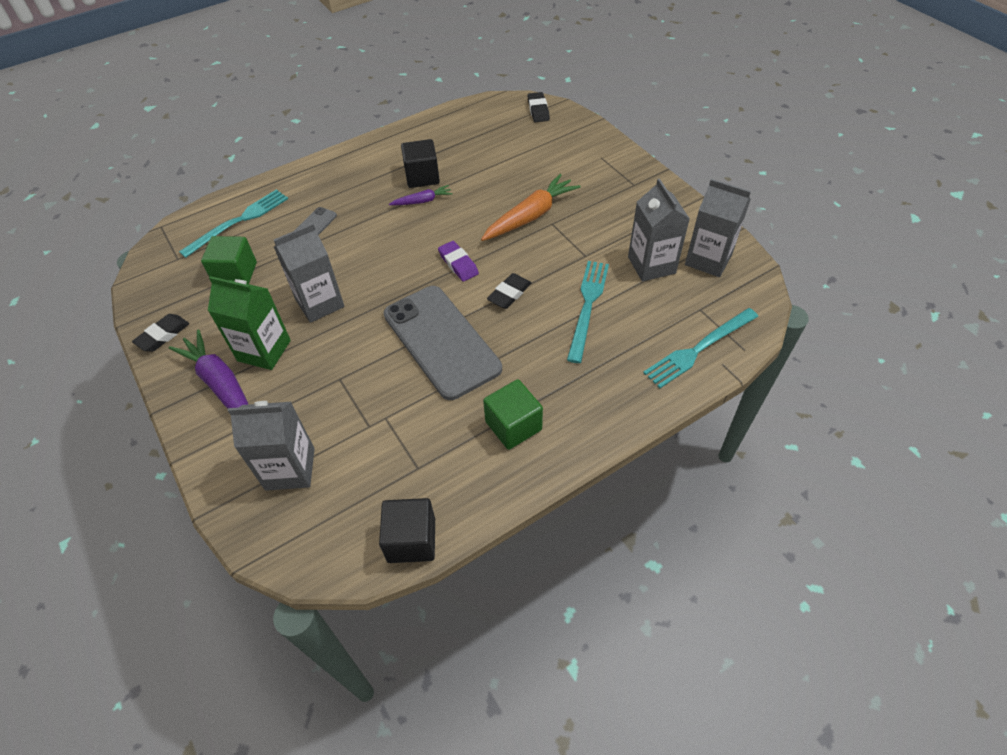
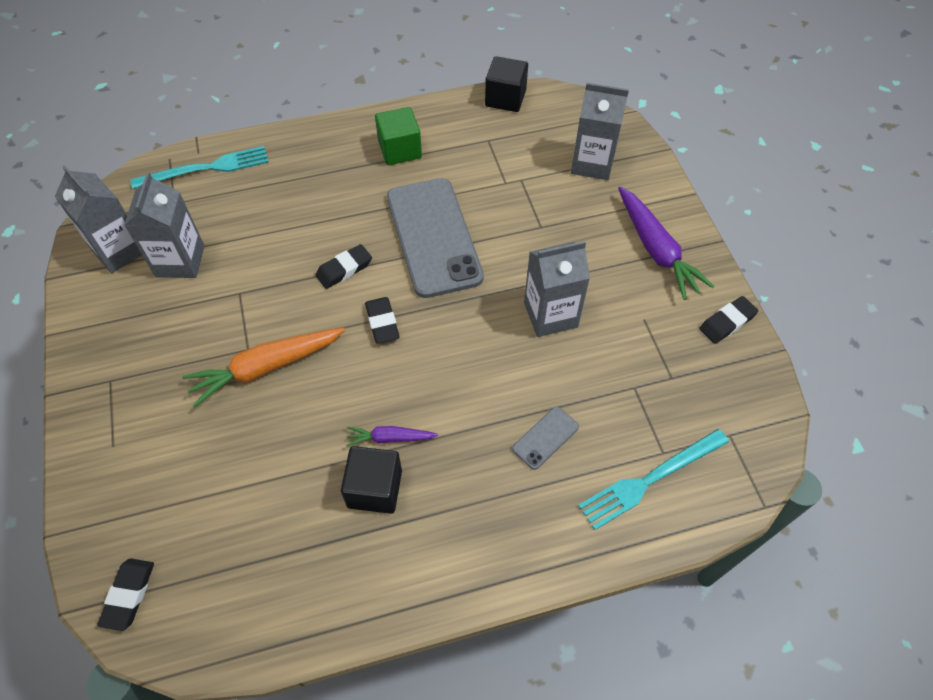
camera: 165 degrees left, 5 degrees up
green cube [201,236,257,284] -> none
green carton [208,276,291,370] -> none
purple eraser [438,241,479,282] -> black eraser [365,297,400,344]
turquoise fork [567,261,609,363] -> none

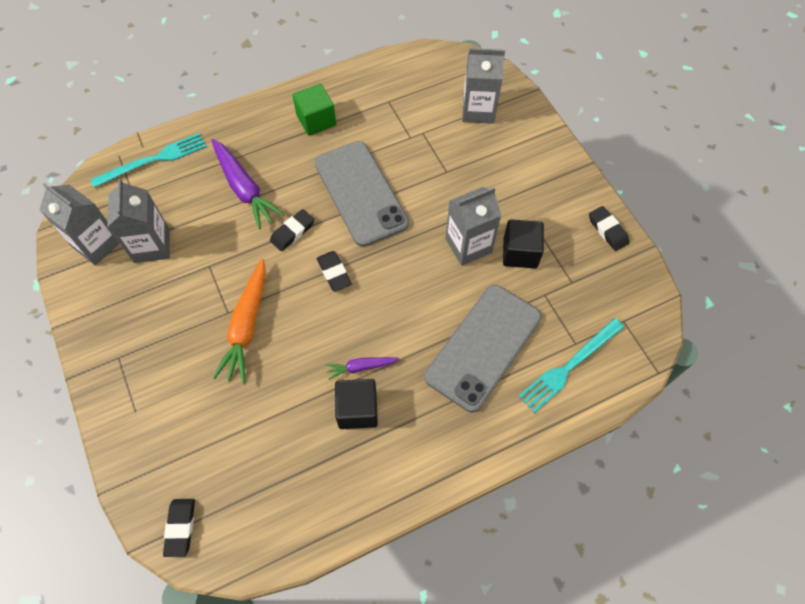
camera: 10 degrees left, 5 degrees up
orange carrot [182,328,345,408] -> orange carrot turned 45 degrees counterclockwise [213,259,266,383]
black cube [485,56,528,112] -> black cube moved to [503,219,544,269]
grey phone [512,407,579,470] -> grey phone [425,285,541,412], size x2.39
purple carrot [618,187,714,300] -> purple carrot moved to [211,139,285,229]
black eraser [699,296,758,344] -> black eraser turned 75 degrees counterclockwise [589,206,629,251]

